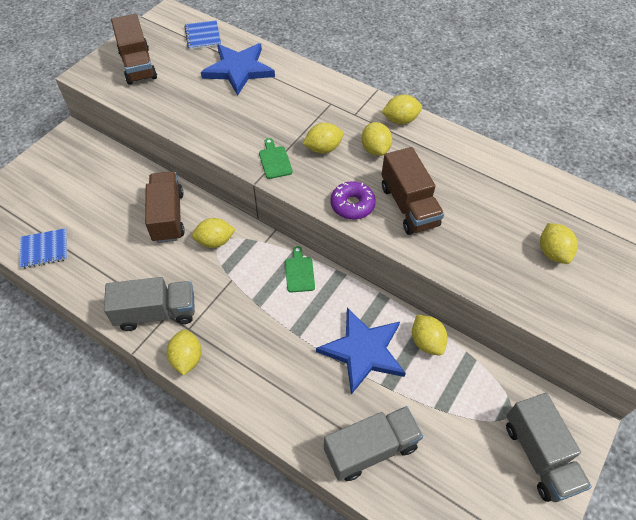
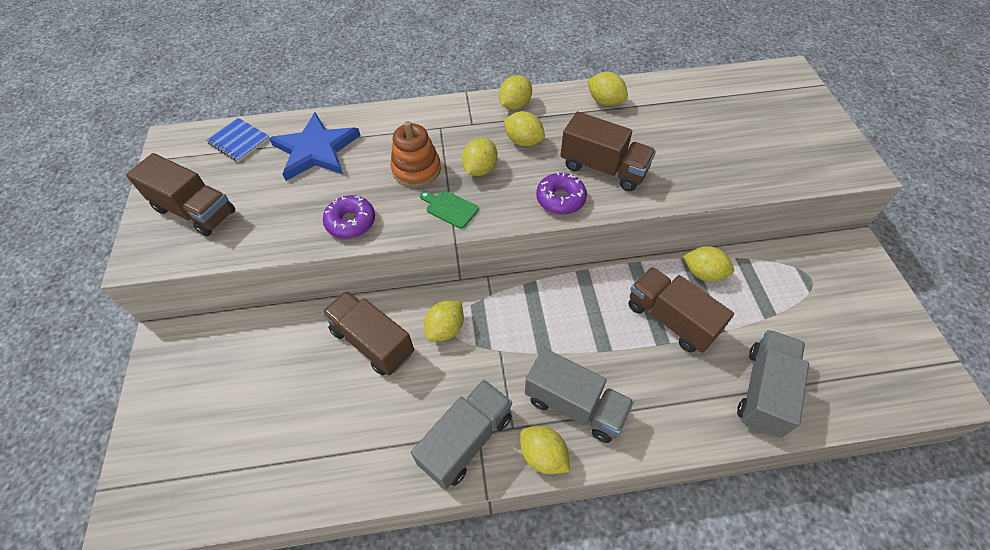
camera: 40 degrees left, 0 degrees up
blue notebook [20,228,67,269] -> none
green cutting board [285,246,315,293] -> none
blue star [316,308,406,395] -> brown truck [628,267,734,353]
grey truck [506,393,592,502] -> grey truck moved to [525,348,634,443]
yellow lemon [540,223,578,264] -> yellow lemon moved to [587,72,628,106]
none -> purple donut [323,195,375,239]
none -> orange stacking toy [390,121,441,187]

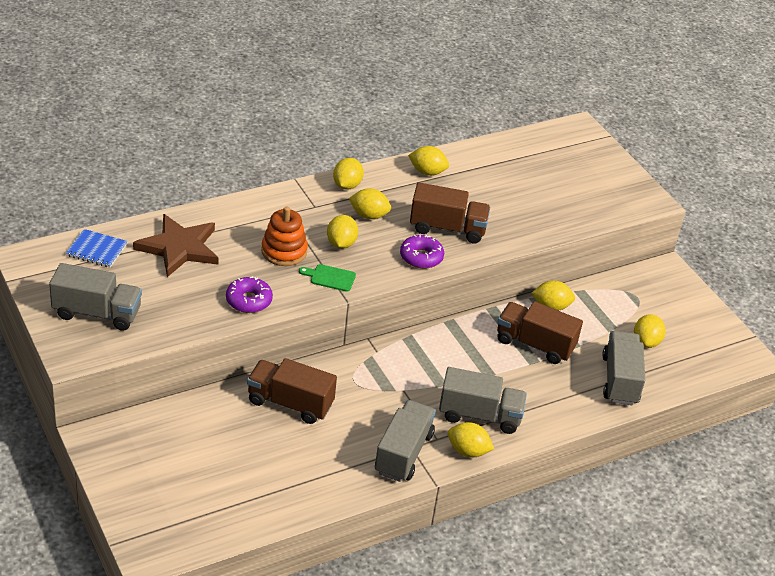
camera: 25 degrees left, 15 degrees down
brown truck [126,153,235,236] -> grey truck [49,263,142,331]
blue star [269,112,361,181] -> brown star [133,214,219,277]
yellow lemon [424,301,464,342] -> yellow lemon moved to [634,314,666,348]

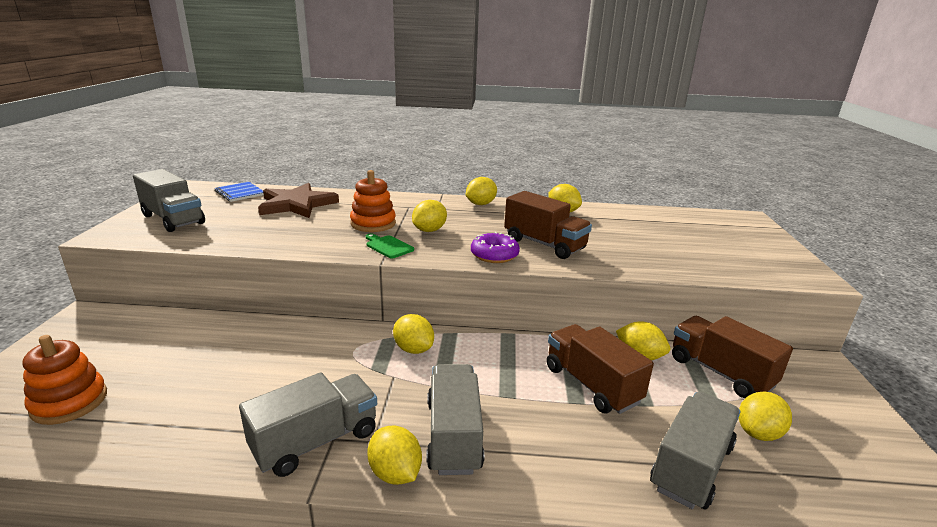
camera: 35 degrees right, 15 degrees down
purple donut [226,276,273,313] -> none
brown truck [247,358,337,424] -> brown truck moved to [672,316,793,398]
yellow lemon [349,188,391,219] -> yellow lemon moved to [393,314,434,354]
grey truck [439,367,527,434] -> grey truck turned 135 degrees counterclockwise [426,364,484,475]
none -> orange stacking toy [23,335,107,425]

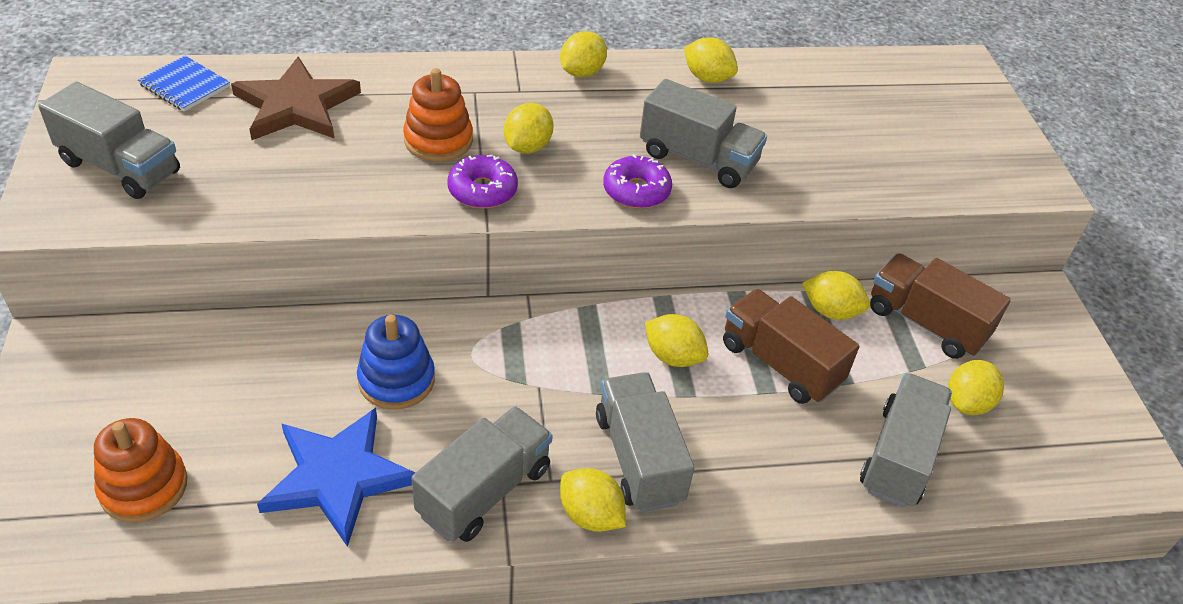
camera: 15 degrees left, 20 degrees up
green cutting board [366,233,414,258] -> purple donut [447,155,518,209]
yellow lemon [393,314,434,354] -> yellow lemon moved to [645,314,708,367]
brown truck [504,191,592,259] -> grey truck [640,79,767,188]
none -> blue star [257,408,415,547]
none -> blue stacking toy [357,315,435,410]

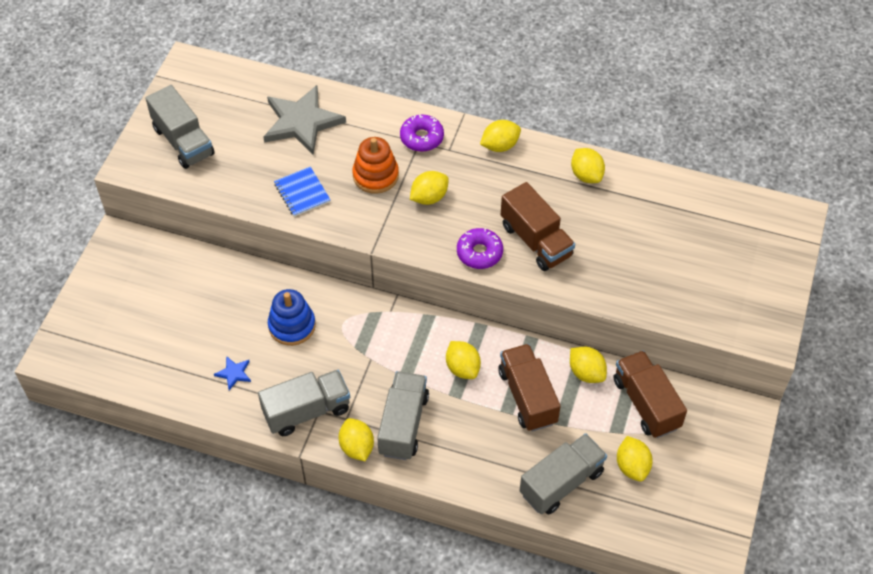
camera: 30 degrees right, 10 degrees up
orange stacking toy [94,418,188,523] -> none
blue notebook [138,56,230,111] -> blue notebook moved to [274,166,331,217]
brown star [231,57,361,140] -> grey star [263,85,346,155]
blue star [257,408,415,547] -> blue star [214,356,251,390], size x0.42
purple donut [447,155,518,209] -> purple donut moved to [400,114,444,152]
grey truck [640,79,767,188] -> brown truck [501,182,575,271]
yellow lemon [948,360,1004,415] -> yellow lemon turned 75 degrees counterclockwise [617,436,653,482]

